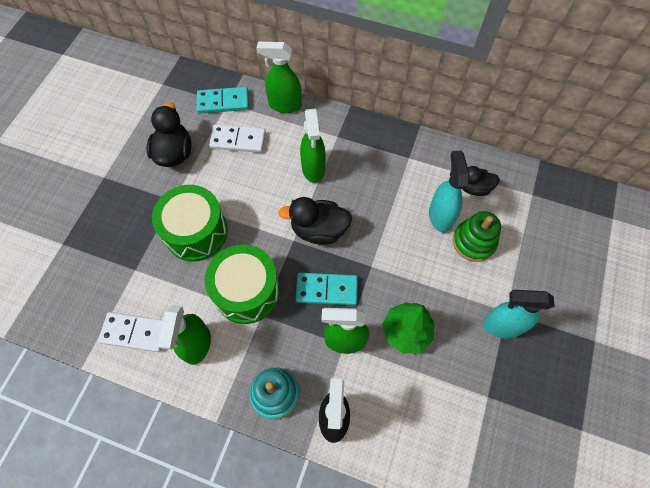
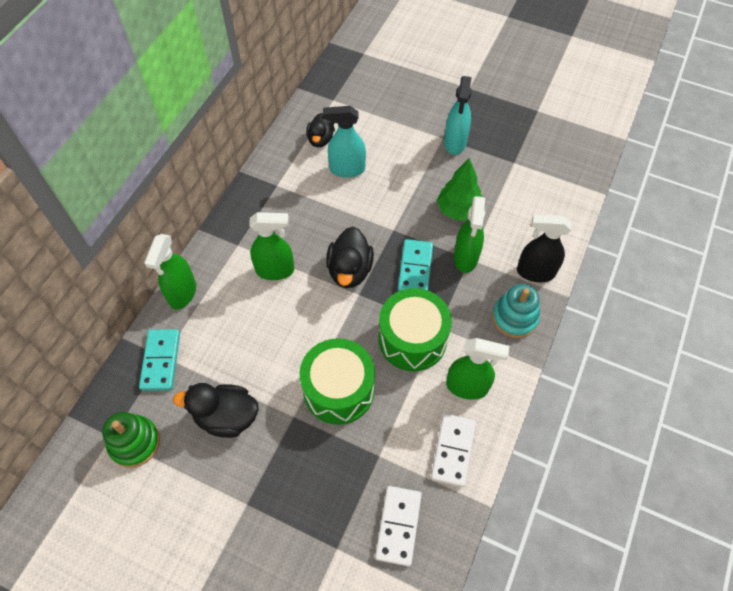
camera: 85 degrees left, 5 degrees down
white domino [209,124,266,153] -> white domino moved to [375,486,422,566]
green stacking toy [453,211,501,262] -> green stacking toy moved to [102,412,160,468]

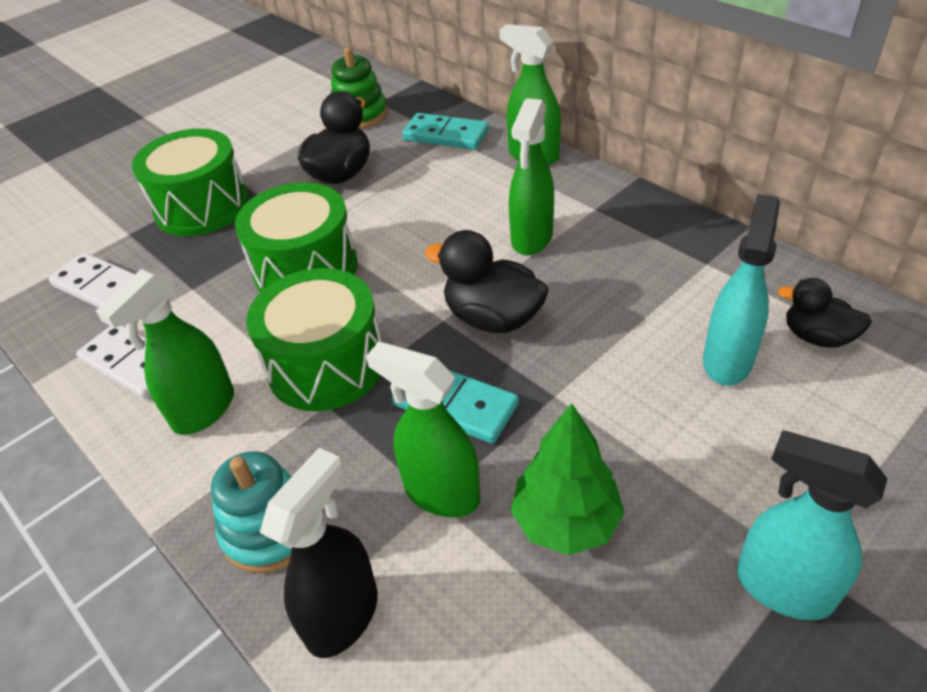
camera: 115 degrees right, 15 degrees down
none -> green drum [132,128,249,236]

